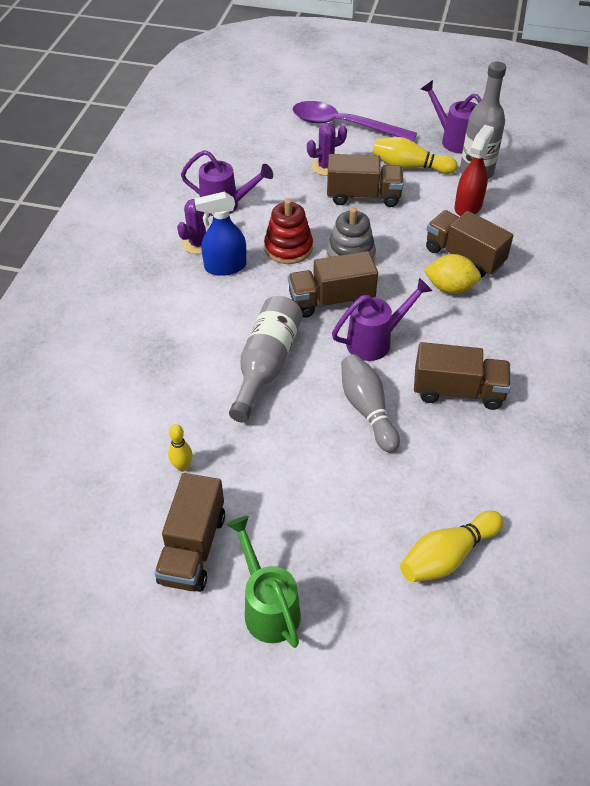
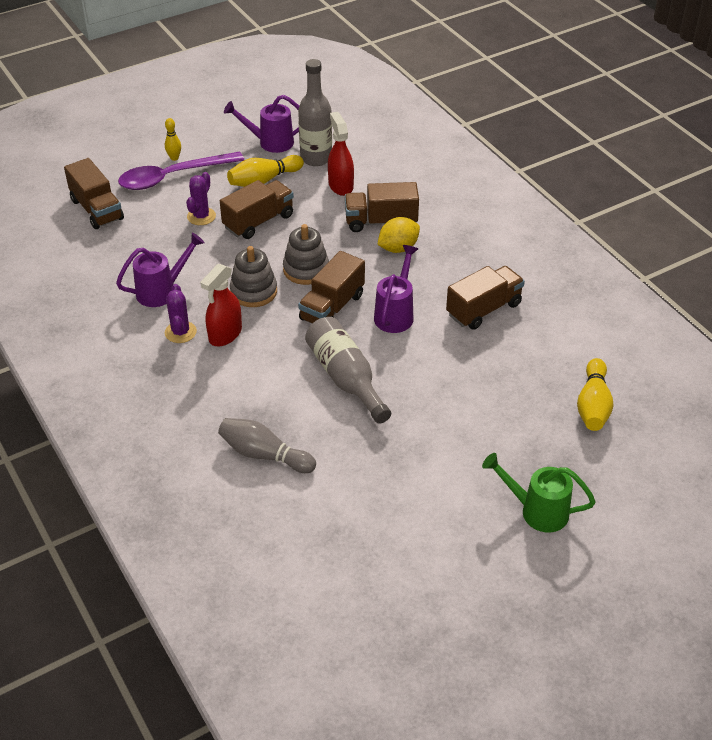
camera: 45 degrees left, 5 degrees down
brown truck [154,473,225,592] -> brown truck moved to [64,158,124,229]
yellow bowling pin [168,424,193,472] -> yellow bowling pin moved to [165,118,181,161]
blue spray bottle [195,192,246,276] -> red spray bottle [200,264,242,346]
red stacking toy [264,199,313,264] -> grey stacking toy [230,246,277,307]
grey bowling pin [341,354,400,452] -> grey bowling pin moved to [218,418,316,473]

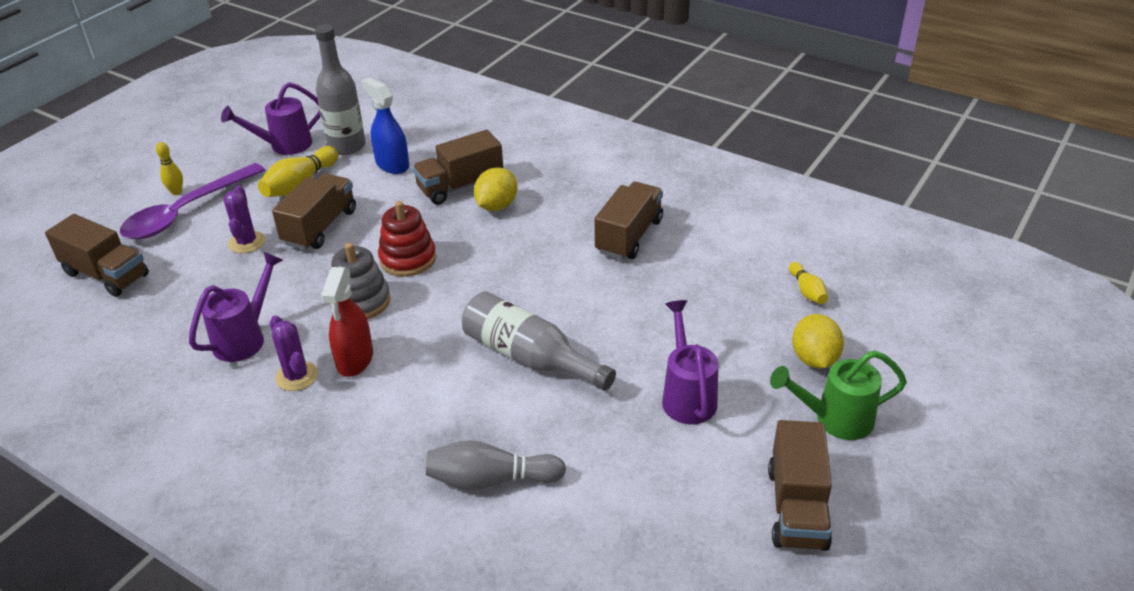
camera: 25 degrees left, 5 degrees down
grey stacking toy [283,224,329,285] -> red stacking toy [378,201,436,277]
brown truck [298,251,365,324] -> brown truck moved to [768,420,832,551]
red spray bottle [328,112,354,196] -> blue spray bottle [361,77,409,174]
purple watering can [374,245,418,333] -> purple watering can moved to [662,300,718,424]
yellow bowling pin [577,358,614,431] -> yellow bowling pin [789,262,828,304], size x0.58
none -> yellow lemon [792,314,844,369]

